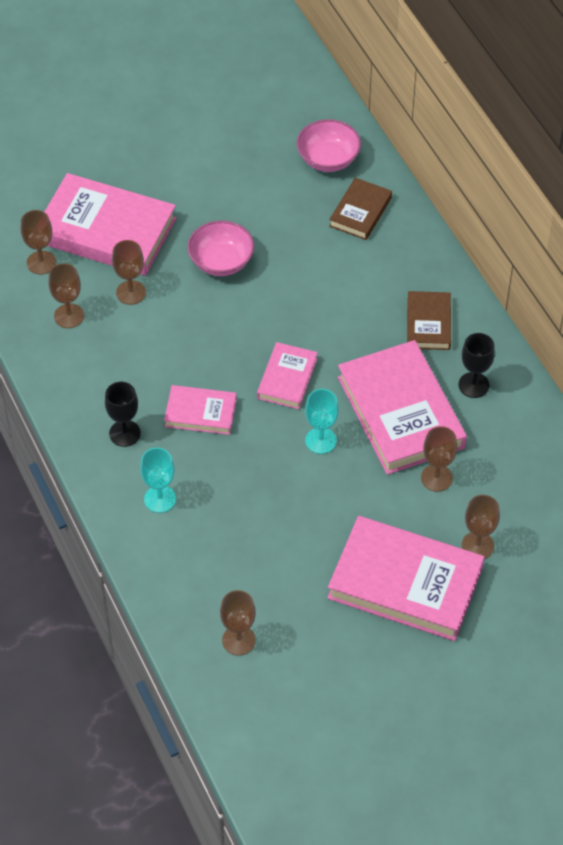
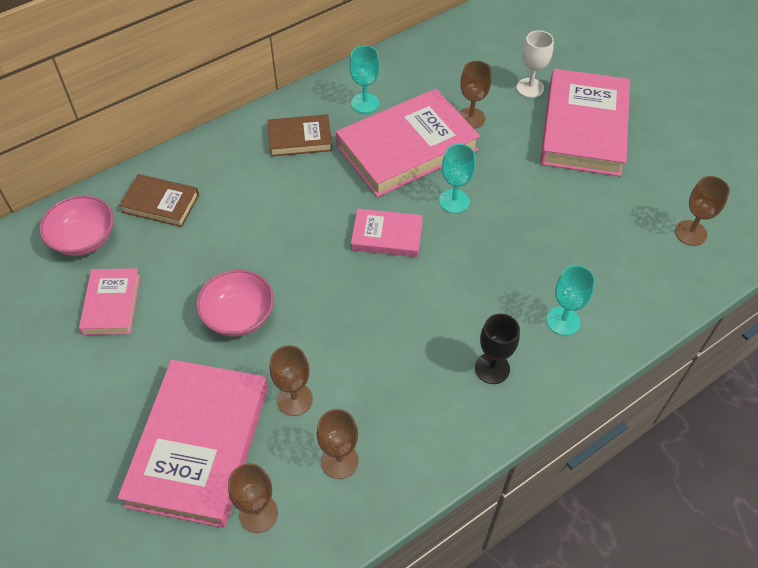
camera: 100 degrees left, 0 degrees up
pink book [164,385,237,435] -> pink book moved to [79,268,140,335]
black goblet [458,333,495,398] -> turquoise goblet [349,46,380,113]
brown goblet [462,495,500,559] -> white goblet [516,30,554,98]

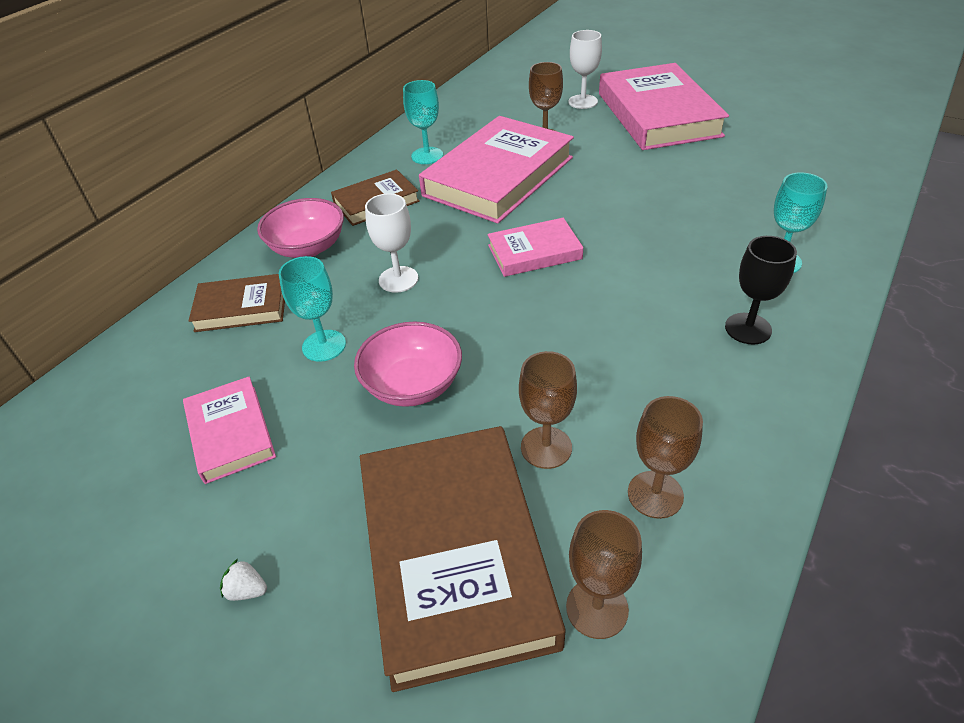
camera: 20 degrees left, 10 degrees down
pink bowl [39,195,114,256] -> pink bowl moved to [257,198,344,258]
pink book [118,360,268,528] -> brown book [360,426,565,692]
turquoise goblet [439,144,476,213] -> turquoise goblet moved to [279,256,346,362]
brown goblet [675,176,730,246] -> none
none -> white strawberry [220,559,267,601]
none -> white goblet [365,194,418,293]

